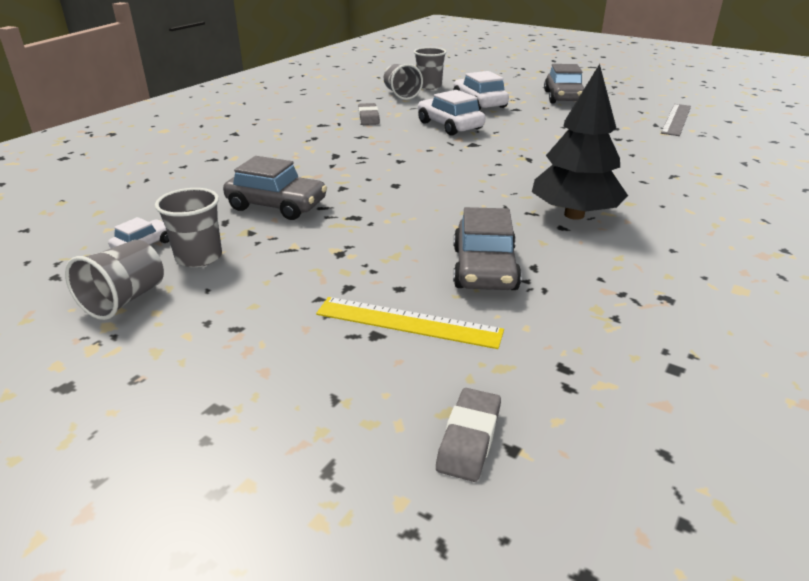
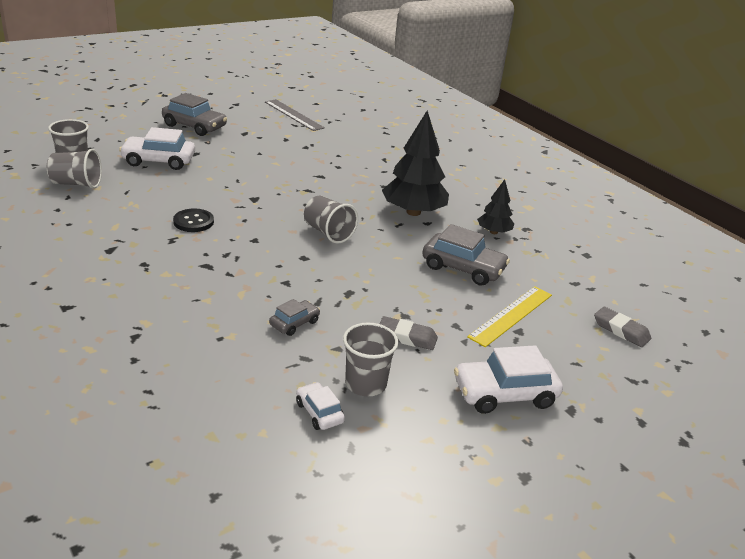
camera: 70 degrees left, 0 degrees up
grey cup [65,240,164,320] -> grey cup moved to [304,196,358,244]
grey car [223,156,327,220] -> grey car [269,299,320,336], size x0.54
grey eraser [358,103,380,125] -> grey eraser moved to [379,316,438,350]
white car [418,90,485,136] -> white car moved to [454,345,563,414]
none -> black button [173,209,214,232]
none -> black tree [477,179,514,234]

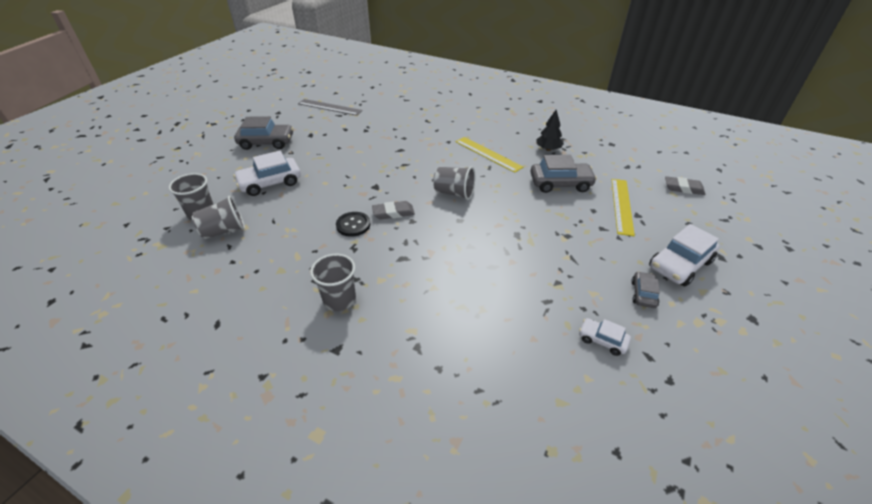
camera: 25 degrees left, 10 degrees up
grey car [269,299,320,336] -> grey car moved to [631,271,660,308]
grey cup [343,323,399,396] -> grey cup moved to [310,254,356,311]
grey eraser [379,316,438,350] -> grey eraser moved to [372,201,415,220]
black tree [382,110,449,216] -> yellow ruler [455,137,523,173]

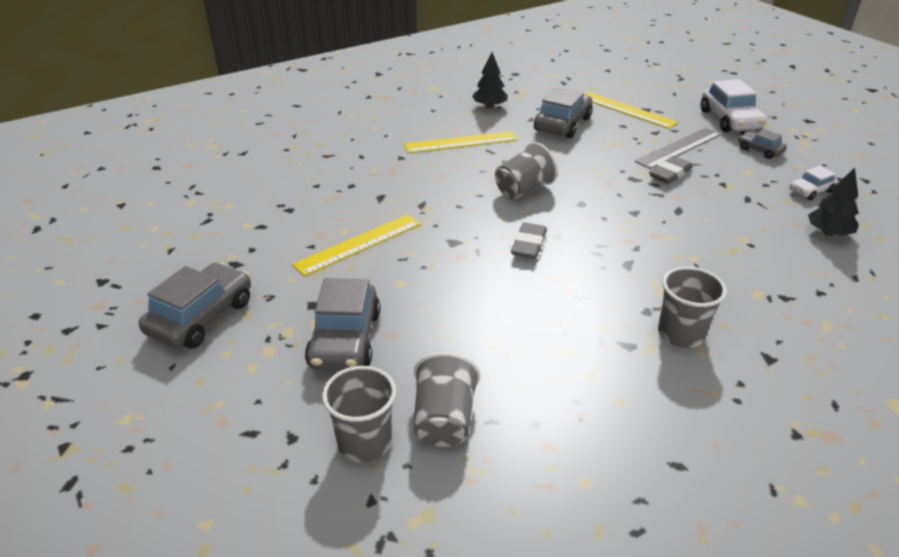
camera: 60 degrees left, 5 degrees down
white car [233,151,301,196] -> grey car [305,278,380,370]
grey ruler [298,99,363,116] -> grey ruler moved to [635,128,721,169]
black button [336,212,370,237] -> none
grey eraser [665,176,705,195] -> grey eraser moved to [649,156,693,184]
none -> yellow ruler [292,214,421,277]
none -> black tree [808,168,859,236]

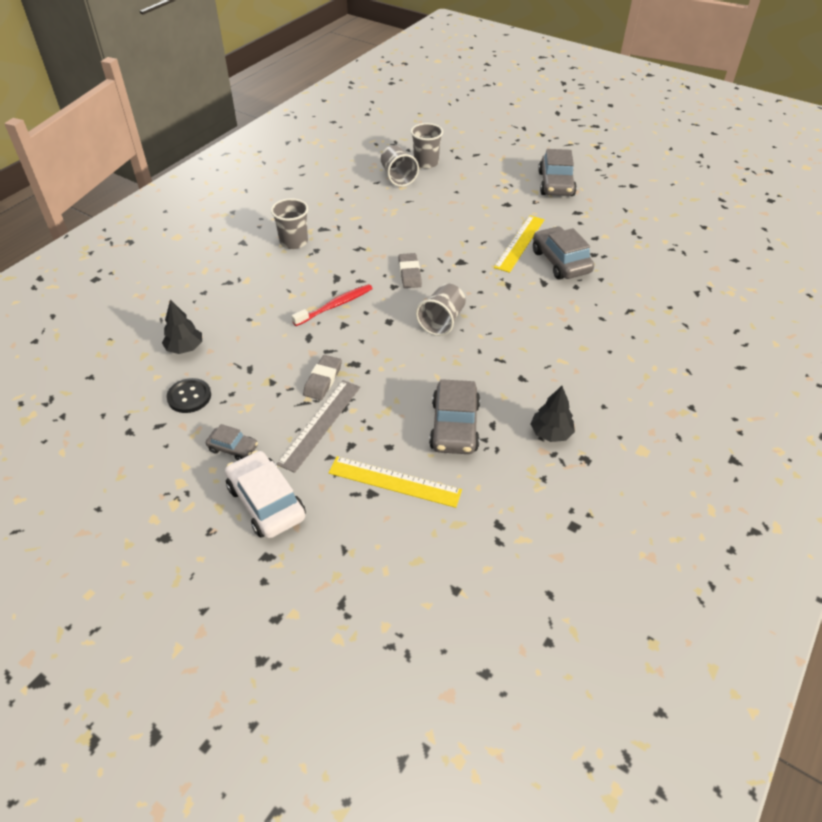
camera: 155 degrees right, 10 degrees up
grey car [305,278,380,370] -> grey car moved to [533,226,594,280]
yellow ruler [404,131,517,153] -> none
white car [790,166,838,200] -> black button [166,378,211,413]
none -> red toothbrush [292,284,373,326]

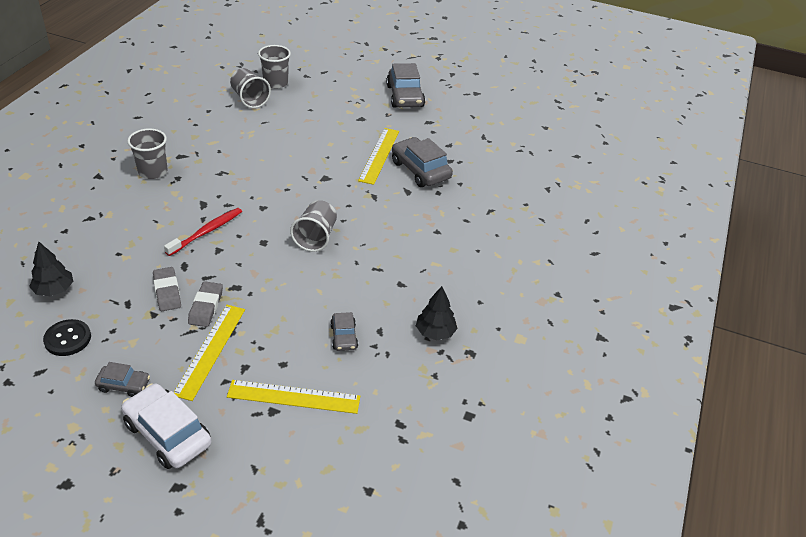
camera: 15 degrees left, 5 degrees down
grey ruler [276,380,360,473] -> yellow ruler [173,305,245,401]
grey eraser [398,253,422,288] -> grey eraser moved to [153,267,181,311]
grey car [429,379,480,454] -> grey car [330,312,358,351], size x0.54

